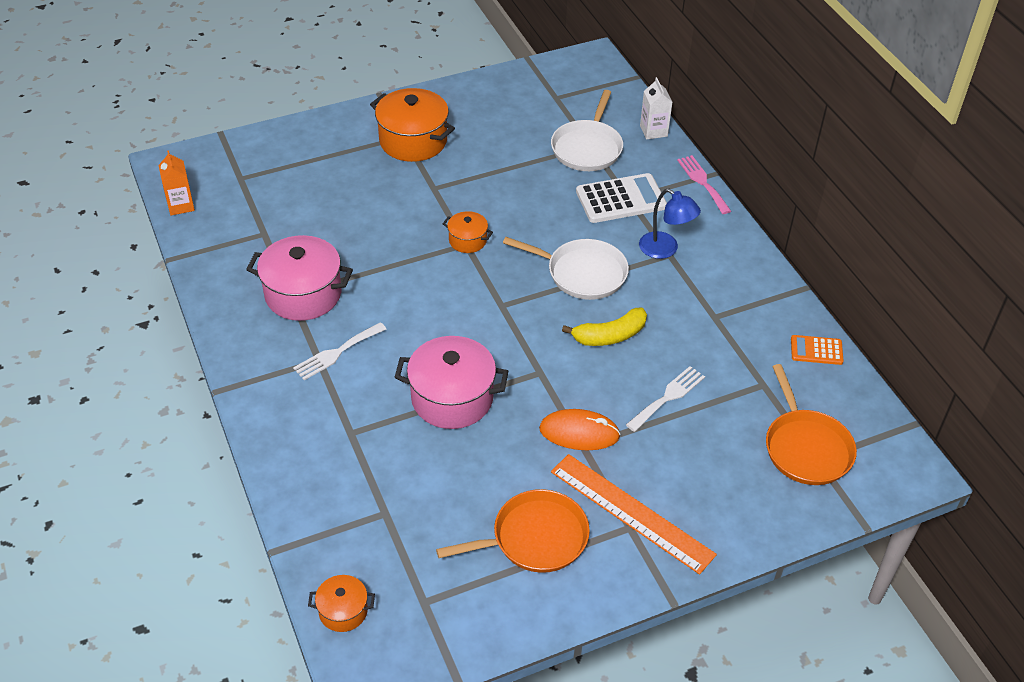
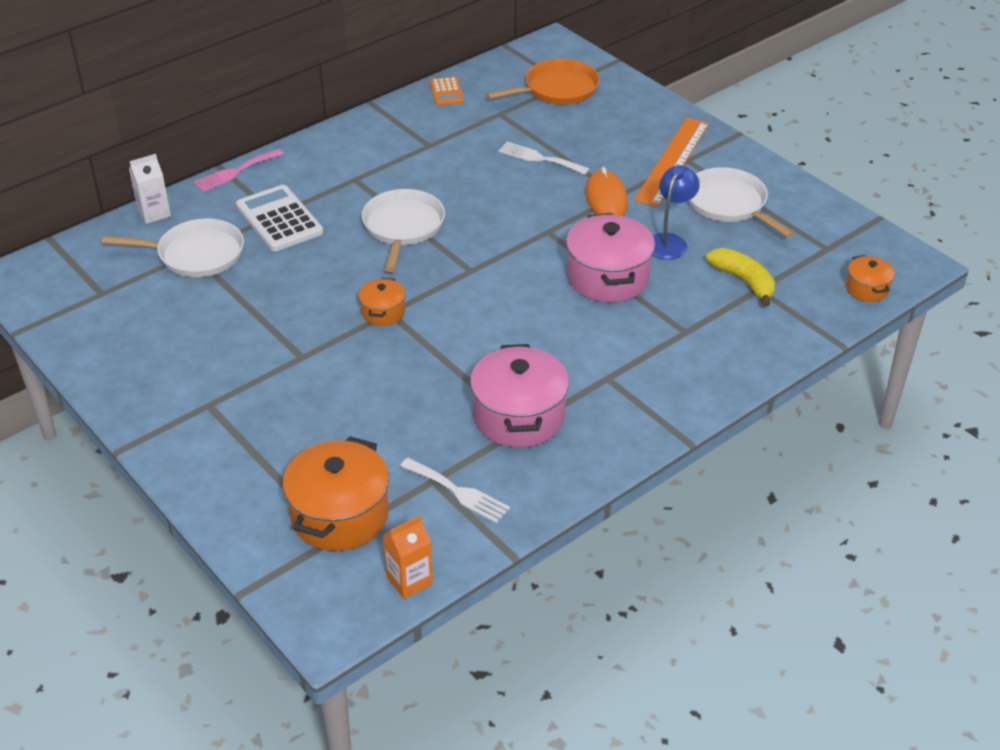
camera: 105 degrees left, 5 degrees down
white fork [293,322,386,380] -> white fork moved to [400,458,510,523]
orange pot [370,88,455,162] -> orange pot moved to [283,436,389,551]
orange pan [436,489,590,573] -> white pan [689,167,794,238]
yellow banana [562,308,647,346] -> yellow banana moved to [706,248,775,306]
blue lamp [639,189,701,259] -> blue lamp moved to [652,165,700,260]

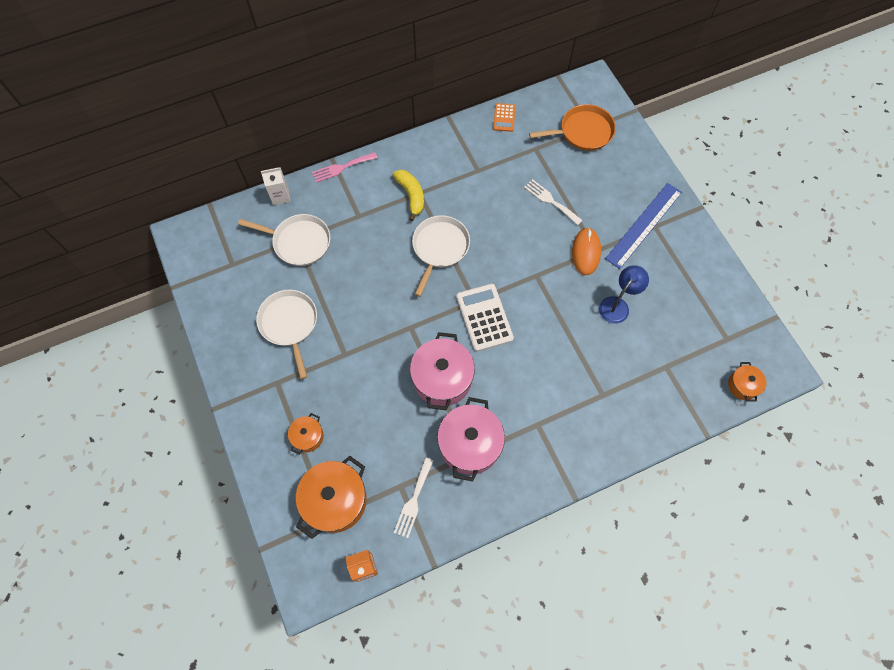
camera: 15 degrees right, 25 degrees up
white calculator [236,185,323,251] -> white calculator moved to [456,284,514,352]
orange pot [359,278,406,326] -> orange pot moved to [288,413,323,455]
white fork [400,458,510,523] -> white fork turned 60 degrees clockwise [394,457,434,538]
pink pot [566,213,655,302] -> pink pot moved to [410,332,475,410]
orange ruler [634,118,709,207] -> blue ruler [605,183,682,269]
white pan [689,167,794,238] -> white pan moved to [256,290,317,379]
yellow banana [706,248,775,306] -> yellow banana moved to [393,170,424,221]

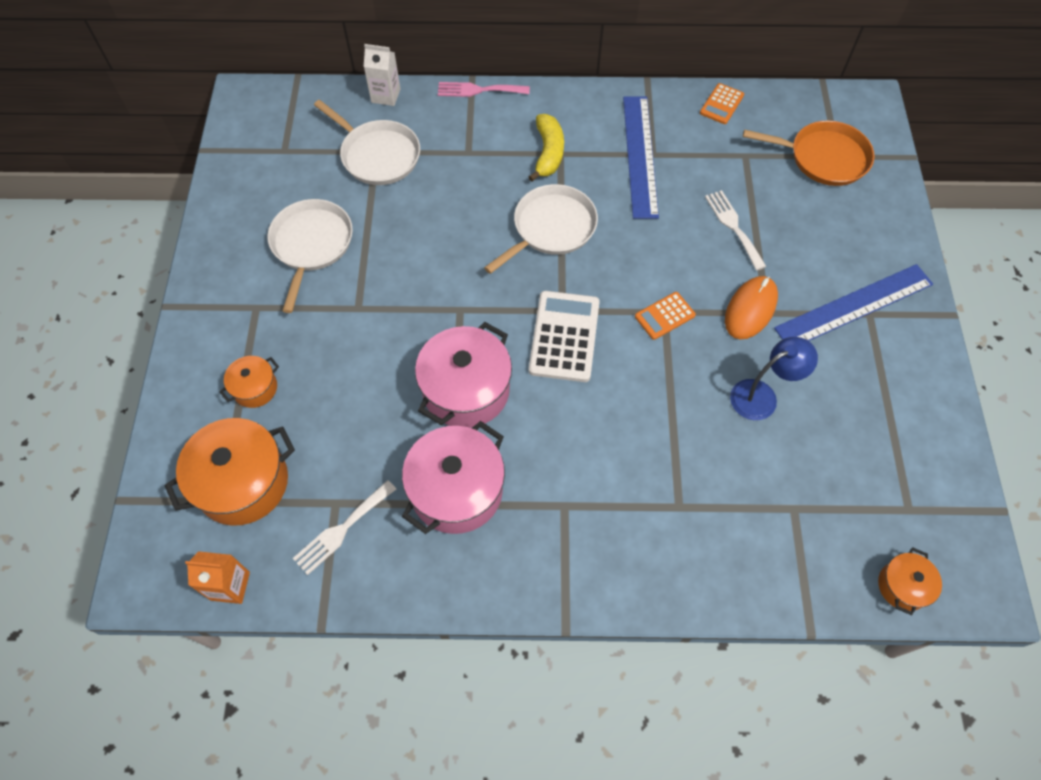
camera: 25 degrees right, 5 degrees down
none -> blue ruler [623,97,659,219]
none -> orange calculator [635,292,696,340]

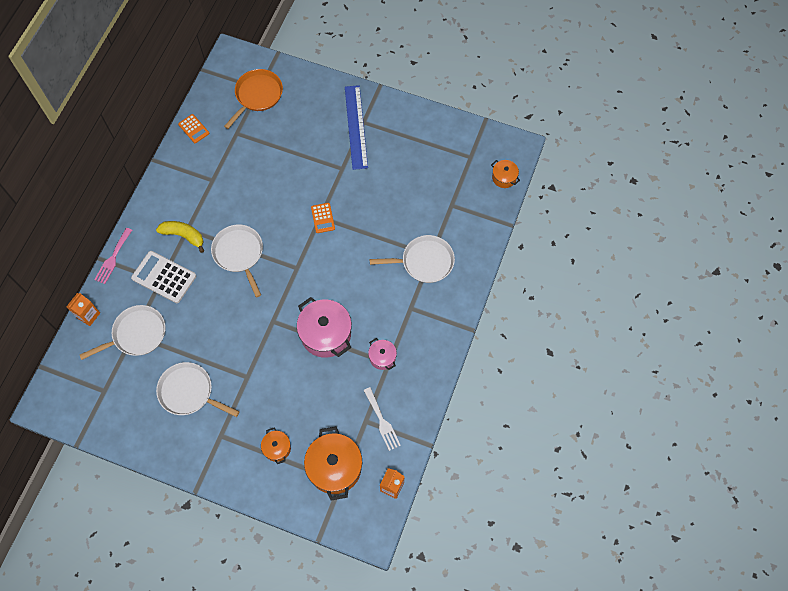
camera: 70 degrees left, 5 degrees up
white carton [364,44,400,106] -> orange carton [66,293,100,326]
pink pot [402,421,505,534] -> pink pot [368,338,397,370], size x0.52
white calculator [529,291,600,382] -> white calculator moved to [131,251,196,303]
blue ruler [623,97,659,219] -> none
white fork [705,190,767,271] -> none
orange mouse [725,276,778,339] -> none
blue lamp [730,337,818,420] -> none
none -> white pan [370,235,455,283]

